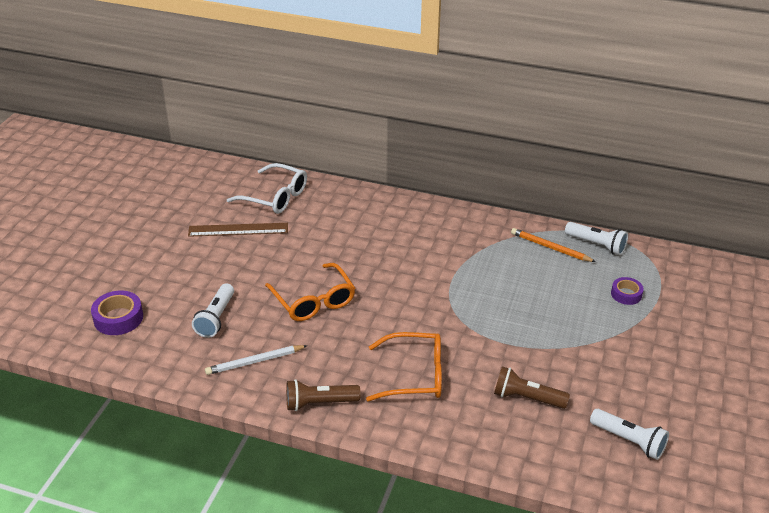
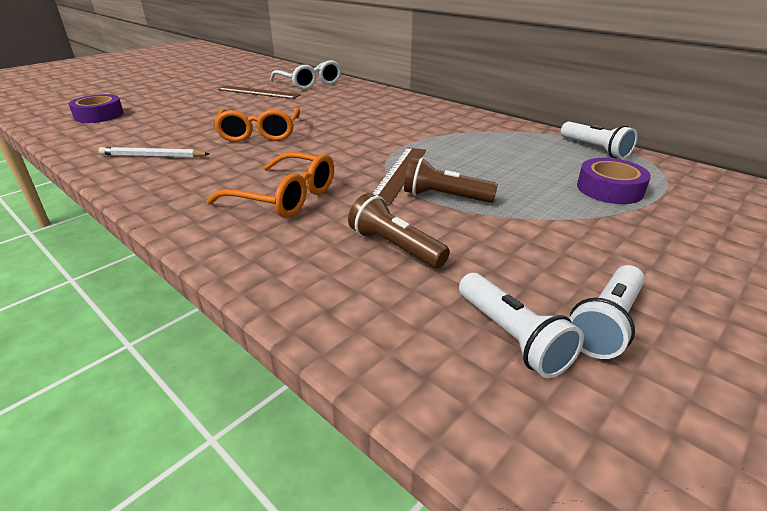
camera: 25 degrees right, 5 degrees down
white flashlight [192,283,234,338] -> white flashlight moved to [569,265,645,359]
brown flashlight [286,379,361,411] -> brown flashlight moved to [404,157,498,203]
orange pencil [511,228,596,262] -> none
purple tape [611,277,644,305] -> purple tape [577,158,651,204], size x1.54
none -> brown ruler [372,147,426,206]

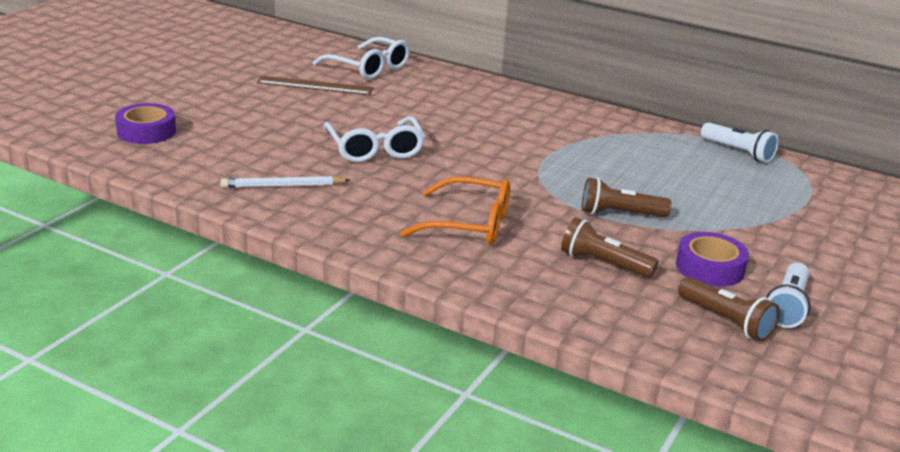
camera: 15 degrees left, 5 degrees down
orange glasses [213,108,300,142] -> white glasses [324,116,425,162]
brown ruler [372,147,426,206] -> none
white flashlight [459,273,584,378] -> brown flashlight [678,277,780,342]
purple tape [577,158,651,204] -> purple tape moved to [676,232,749,287]

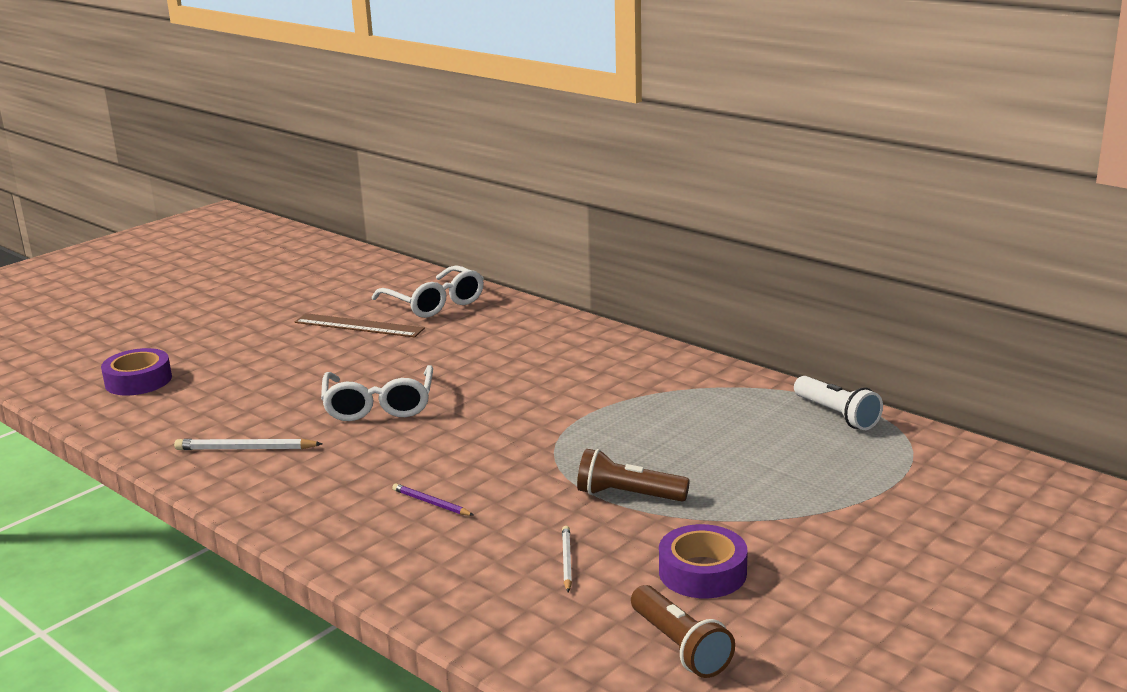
camera: 15 degrees right, 5 degrees down
orange glasses [400,176,510,245] -> purple pencil [392,483,473,516]
brown flashlight [561,217,658,278] -> white pencil [562,526,572,592]
white flashlight [766,263,811,328] -> none

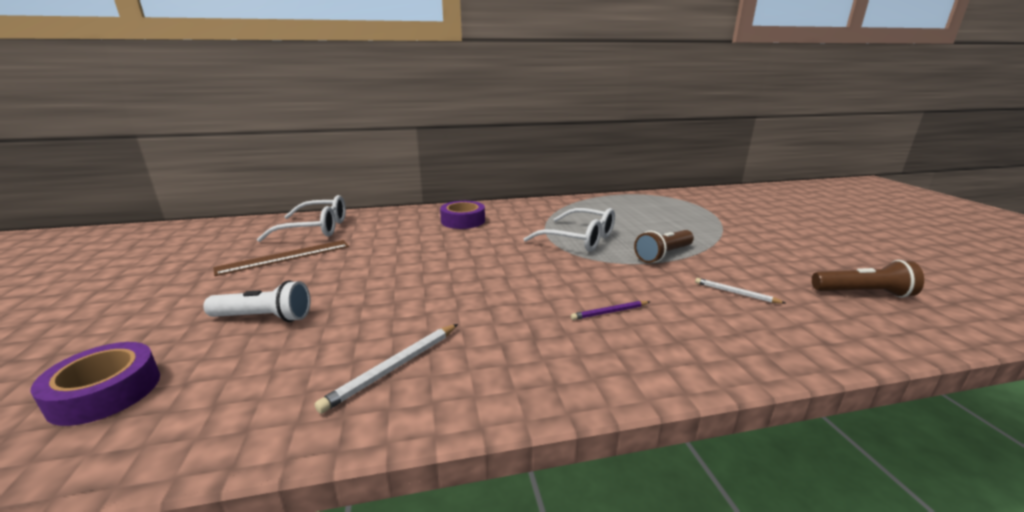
camera: 55 degrees left, 0 degrees up
white glasses [321,365,433,421] -> white glasses moved to [524,208,615,252]
purple tape [659,524,748,598] -> purple tape moved to [440,201,485,229]
white flashlight [794,376,883,430] -> white flashlight moved to [203,280,310,322]

